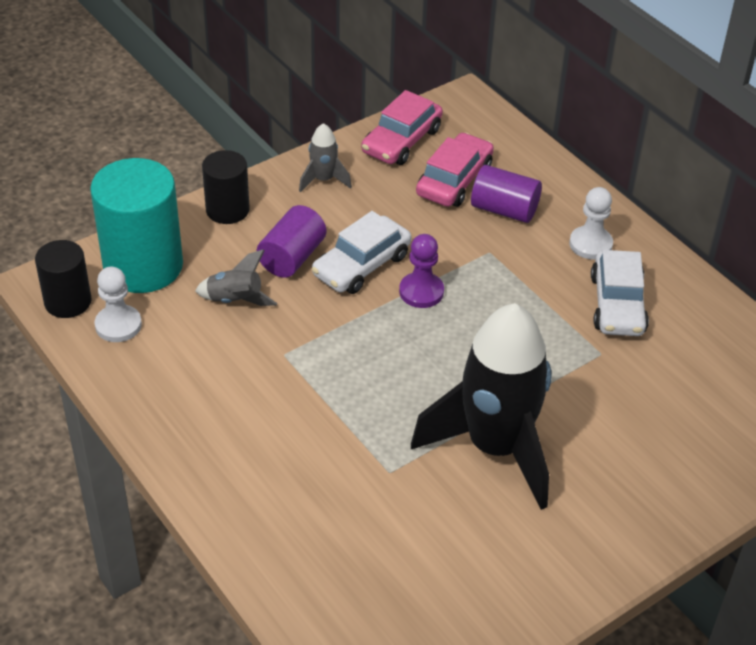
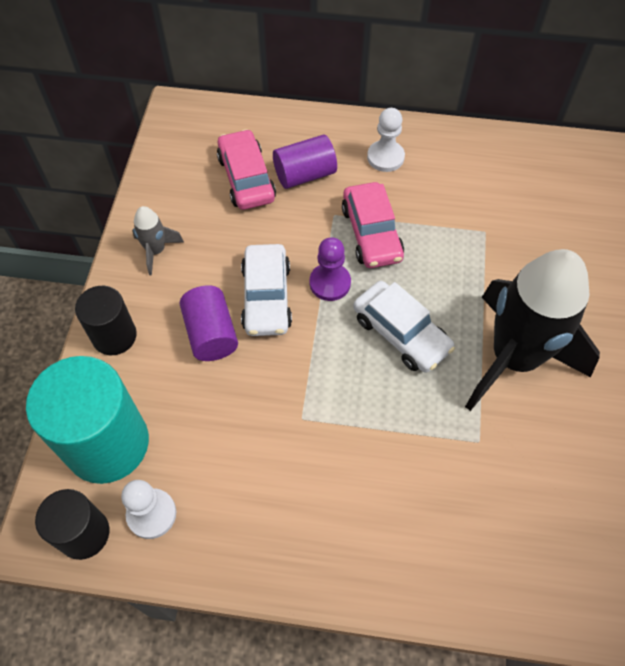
camera: 45 degrees left, 15 degrees up
grey rocket [195,249,277,306] -> none
pink car [361,90,443,165] -> pink car moved to [342,182,404,268]
white car [591,250,649,336] -> white car moved to [353,281,455,373]

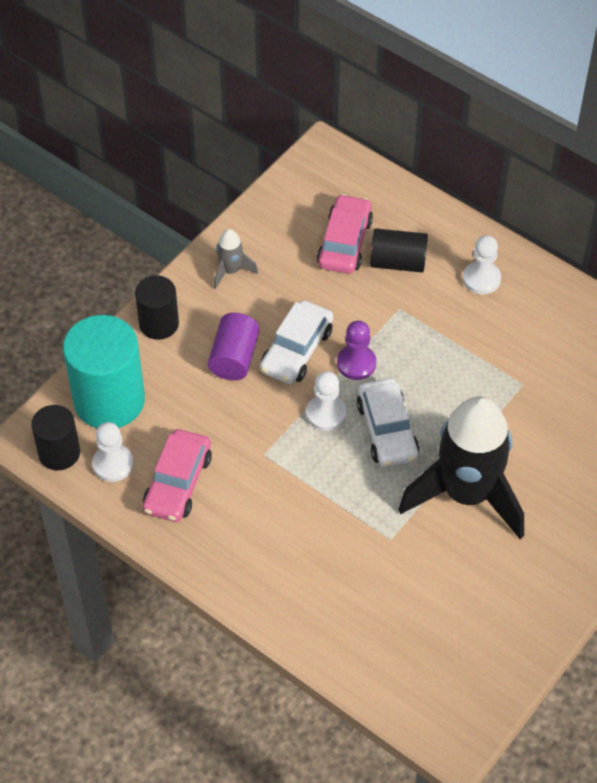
camera: 30 degrees right, 5 degrees down
purple cylinder [273,135,337,189] -> black cylinder [370,228,428,272]
pink car [342,182,404,268] -> pink car moved to [143,429,212,522]
none -> white pawn [306,371,346,431]

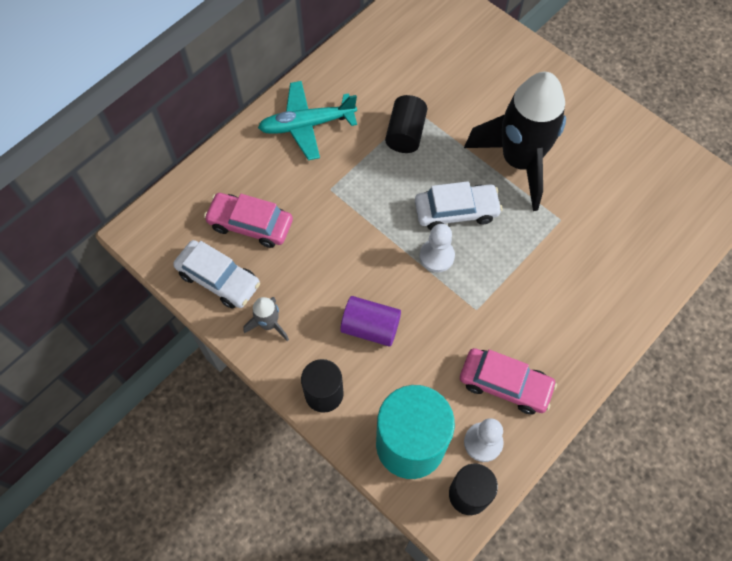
camera: 85 degrees left, 10 degrees up
white car [260,300,333,384] -> white car moved to [173,240,260,309]
purple pawn [337,321,376,380] -> none
black cylinder [370,228,428,272] -> black cylinder moved to [385,95,427,153]
white pawn [463,235,501,294] -> turquoise plane [258,81,357,160]

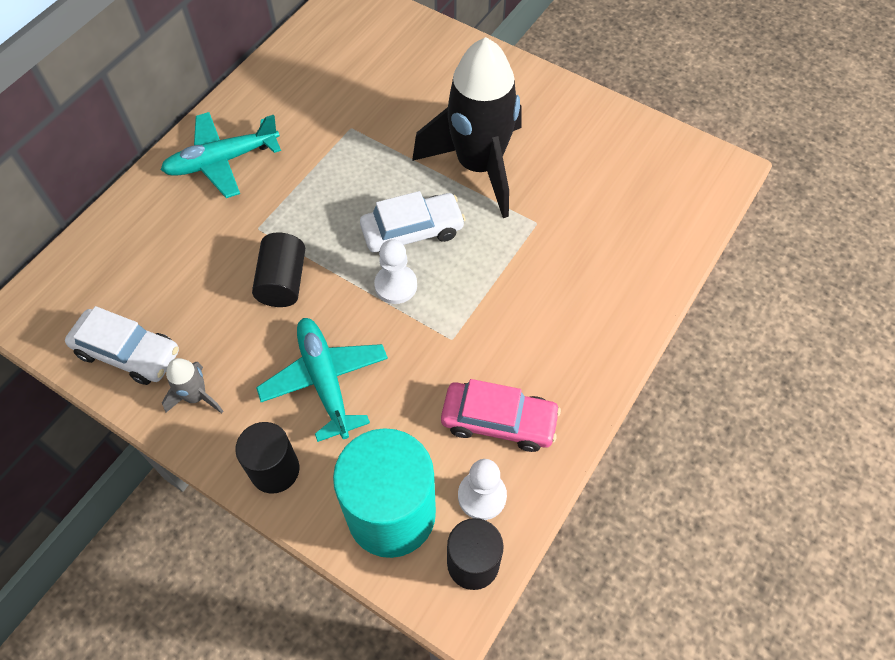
camera: 10 degrees left, 5 degrees down
pink car [204,193,293,248] -> none
purple cylinder [340,296,401,347] -> turquoise plane [256,318,388,442]
black cylinder [385,95,427,153] -> black cylinder moved to [252,232,305,307]

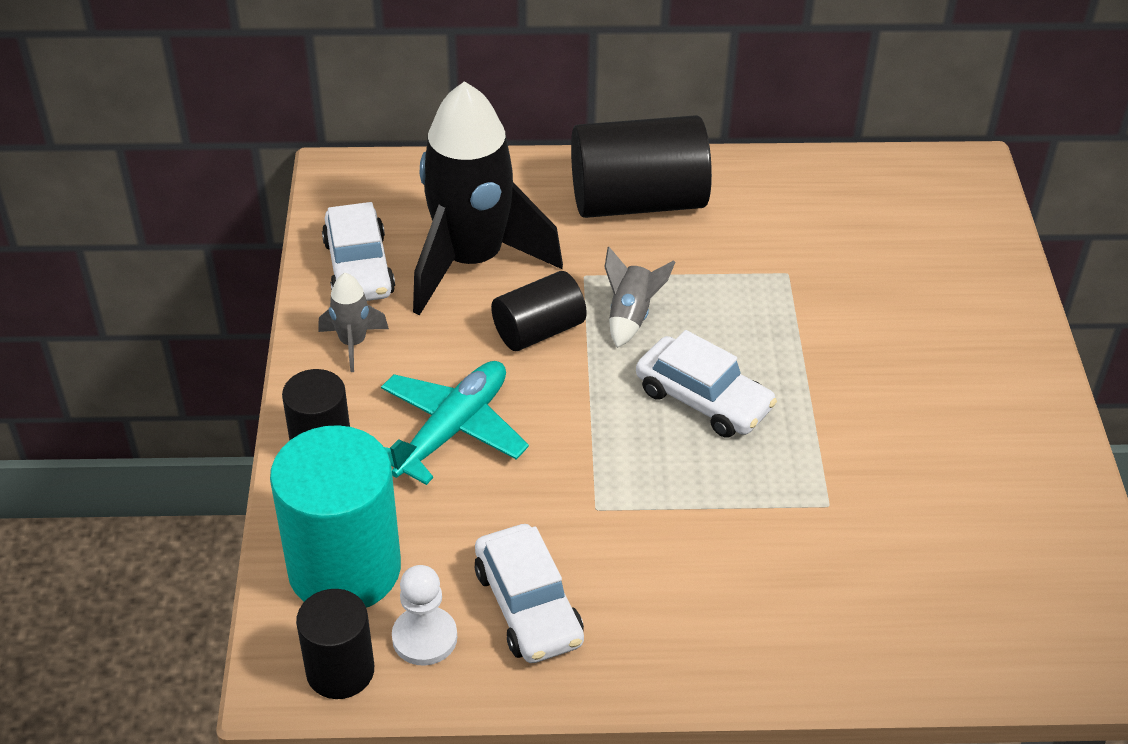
camera: 55 degrees right, 15 degrees down
turquoise plane [161,112,281,198] -> black cylinder [571,115,712,218]
white pawn [374,240,417,304] -> none
black rocket [412,37,522,218] -> black rocket moved to [413,81,563,315]
pink car [441,379,561,452] -> white car [474,524,584,663]
none -> grey rocket [605,247,675,348]

